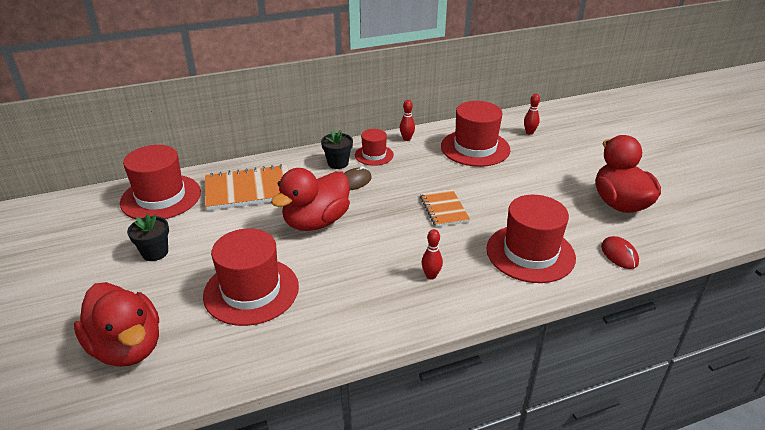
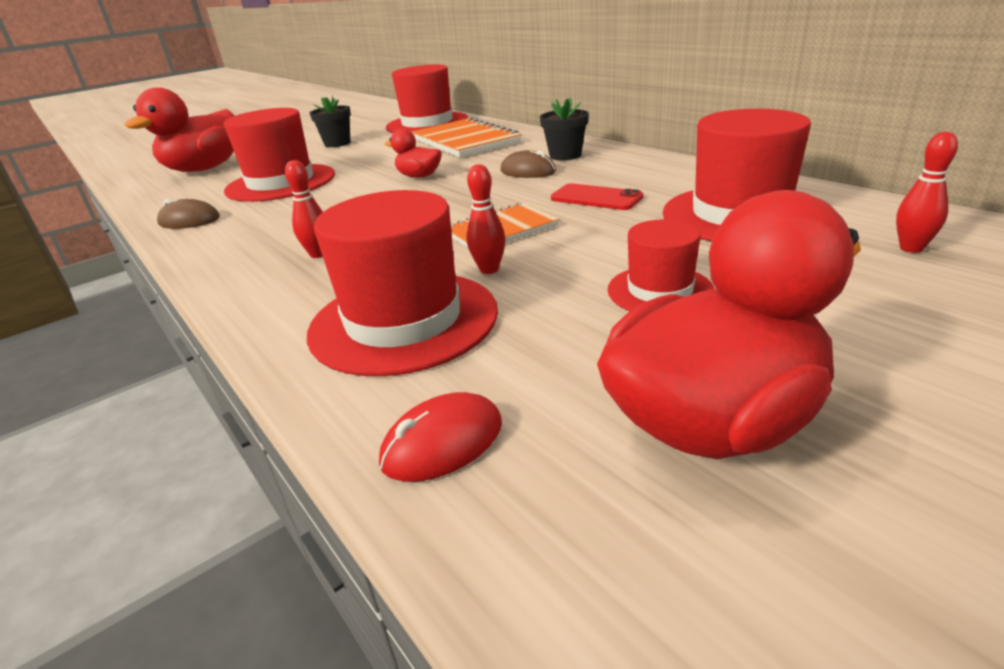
camera: 75 degrees right, 5 degrees down
red duck [271,168,350,231] -> red duck [385,128,442,178], size x0.49
red hat [355,129,394,166] -> red hat moved to [608,220,715,311]
red bowling pin [400,100,415,141] -> red bowling pin moved to [466,164,505,274]
none -> brown mouse [157,199,220,229]
none -> red phone [551,183,644,210]

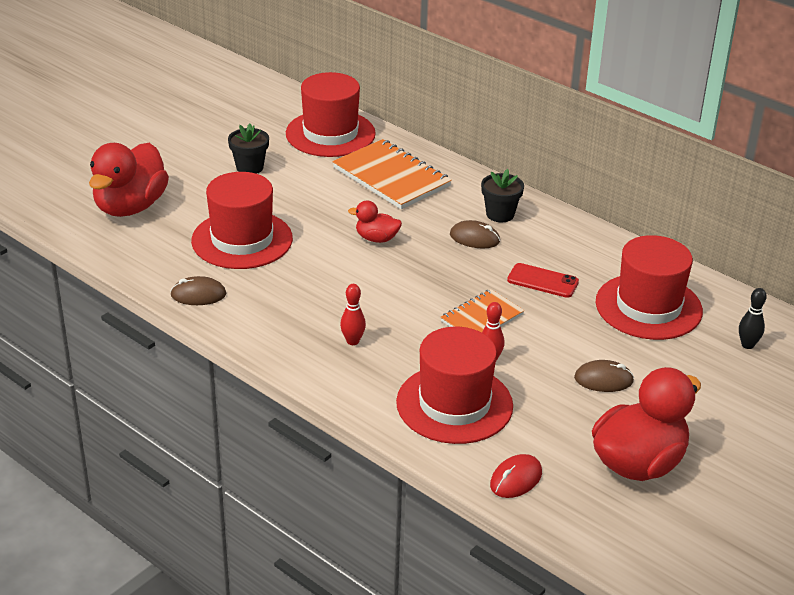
camera: 15 degrees left, 5 degrees up
red hat [608,220,715,311] -> brown mouse [574,360,634,392]
red bowling pin [896,132,958,253] -> black bowling pin [739,288,767,349]

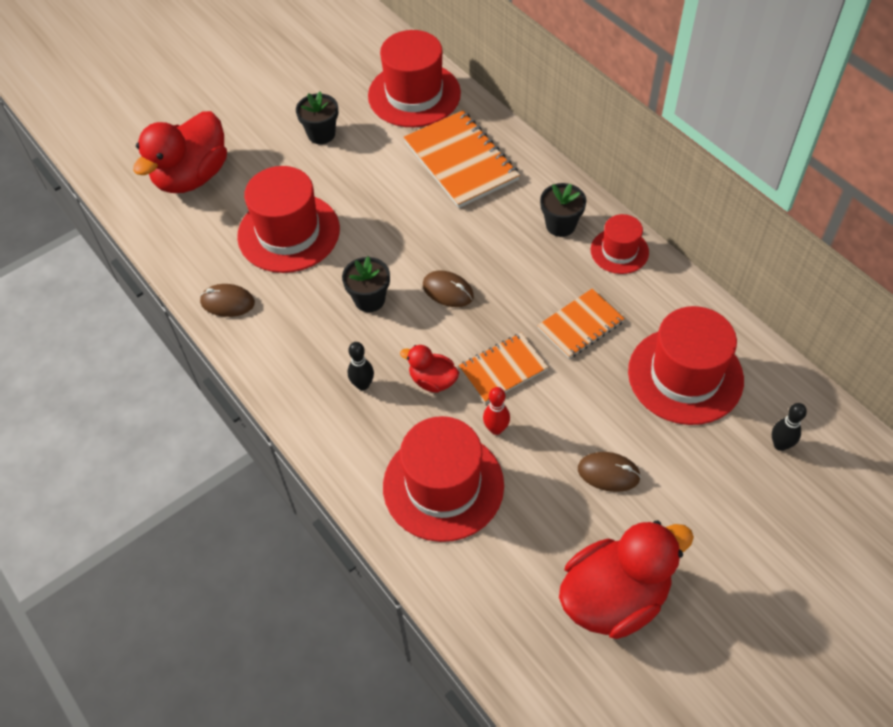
camera: 15 degrees right, 20 degrees up
red bowling pin [340,284,366,345] -> black bowling pin [348,342,374,390]
red duck [348,200,402,243] -> red duck moved to [400,345,459,393]
brown mouse [450,220,500,248] -> brown mouse moved to [423,270,474,307]
red mouse [490,454,542,498] -> none
red phone [507,263,579,298] -> orange notebook [538,289,625,359]
none -> black flower pot [342,257,390,312]
none -> red hat [591,214,649,274]

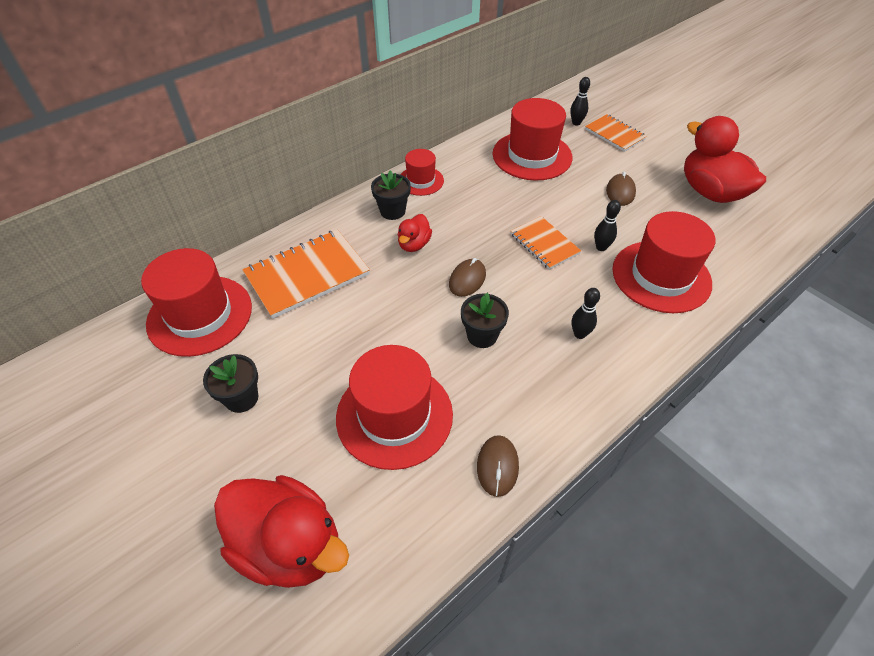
camera: 95 degrees left, 5 degrees down
red duck [400,345,459,393] -> red duck moved to [398,214,432,252]
red bowling pin [483,387,510,435] -> black bowling pin [594,200,621,251]
orange notebook [538,289,625,359] -> orange notebook moved to [585,114,647,152]

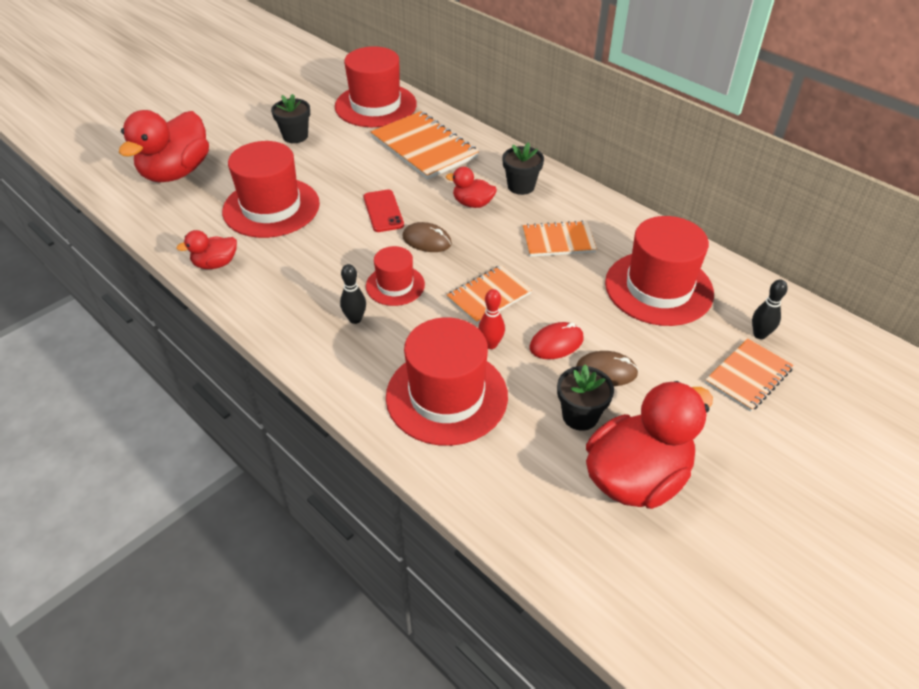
camera: 85 degrees right, 5 degrees down
red hat [400,149,444,196] -> red hat moved to [366,246,425,306]
black flower pot [461,293,509,348] -> black flower pot moved to [557,365,614,431]
brown mouse [477,435,519,497] -> red duck [176,230,237,269]
black bowling pin [594,200,621,251] -> red bowling pin [478,289,505,349]
none -> red phone [363,190,404,232]
none -> orange notebook [523,221,597,257]
none -> red mouse [530,322,584,359]

